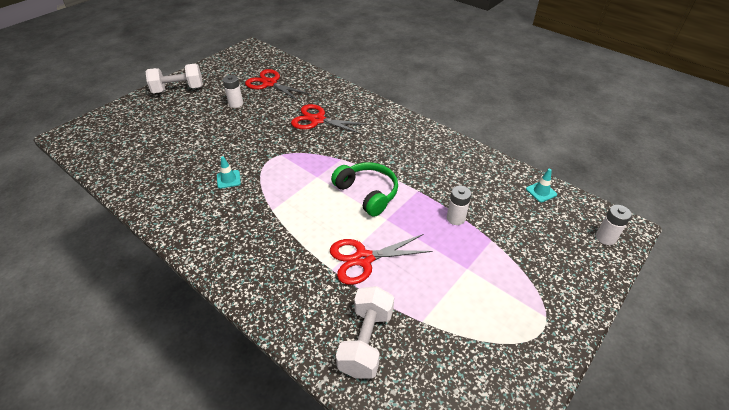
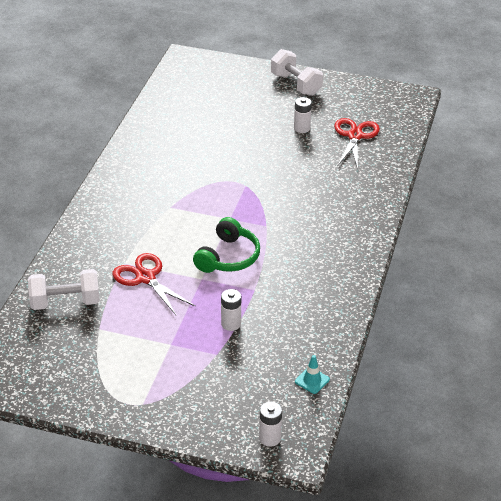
camera: 65 degrees right, 5 degrees down
turquoise traffic cone [217,156,241,189] -> none
red scissors [291,104,369,134] -> none

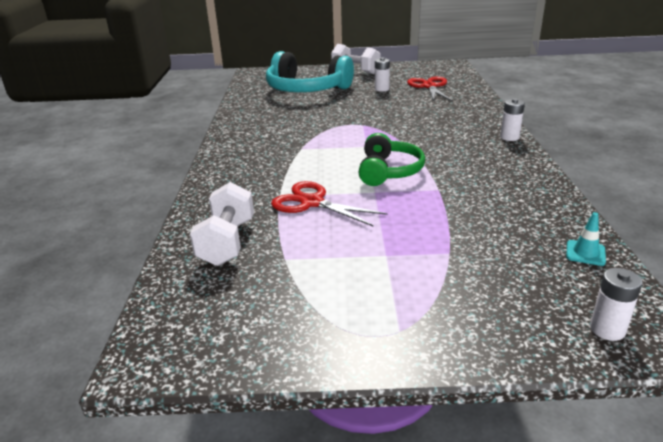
camera: 15 degrees left, 10 degrees down
white dumbbell [28,269,100,310] -> white dumbbell turned 60 degrees counterclockwise [190,182,254,266]
white battery [221,289,241,331] -> white battery moved to [500,98,525,141]
none -> turquoise headphones [266,51,354,92]

